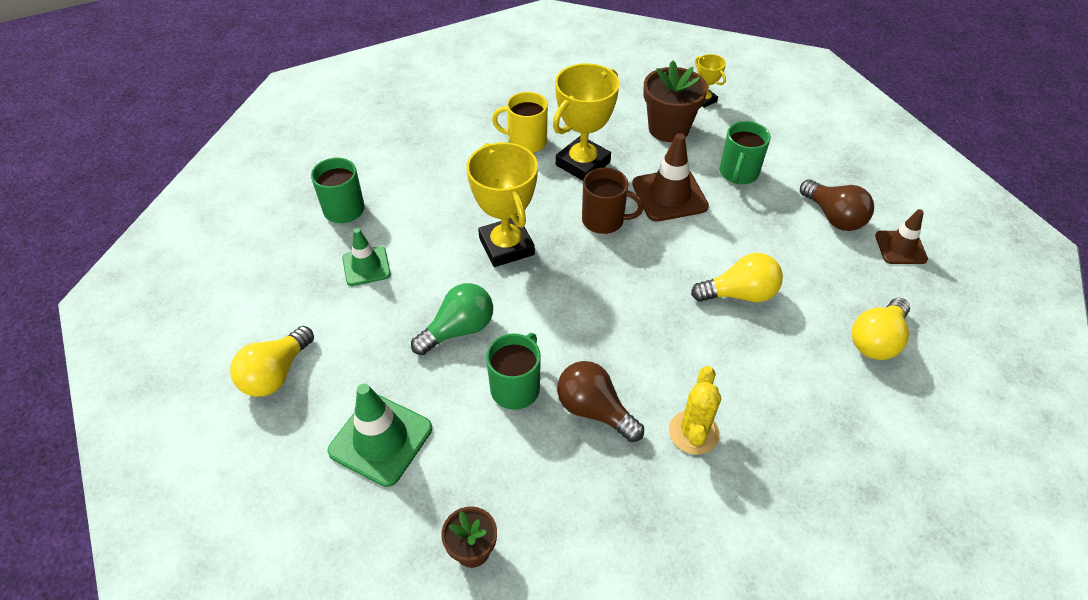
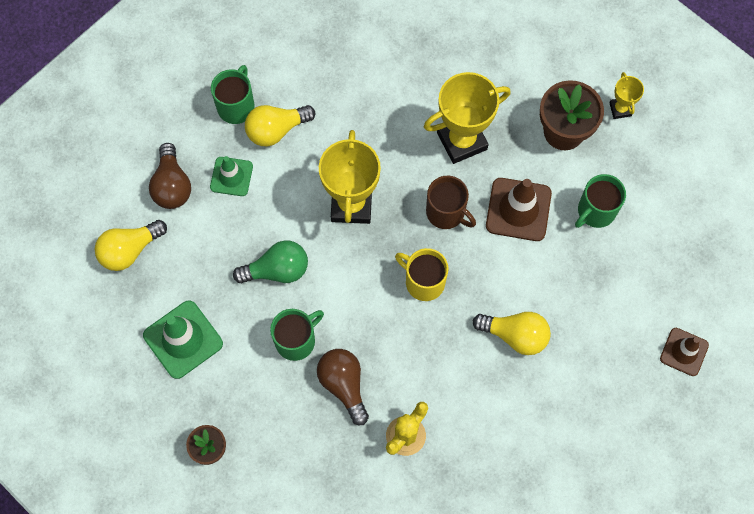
camera: 25 degrees right, 20 degrees up
yellow mug [492,92,548,153] -> yellow mug moved to [395,248,448,301]
brown light bulb [800,179,874,231] -> brown light bulb moved to [149,143,191,209]
yellow light bulb [852,298,910,360] -> yellow light bulb moved to [245,105,315,146]

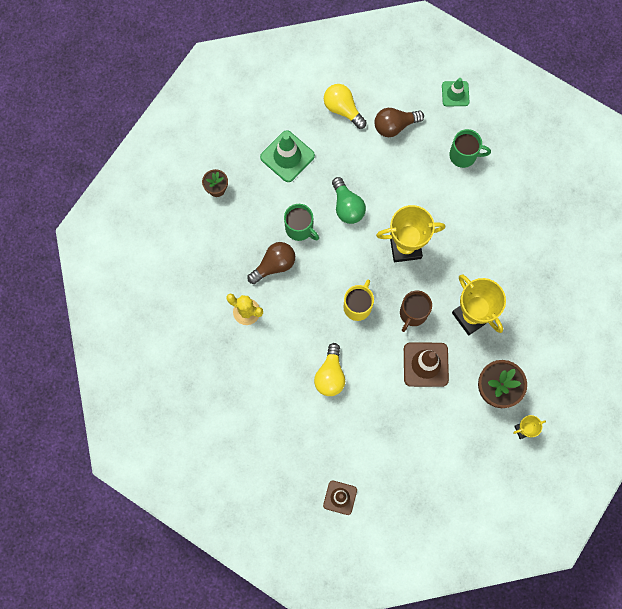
camera: 80 degrees right, 5 degrees up
green traffic cone [210,156,253,196] -> green traffic cone moved to [442,78,469,106]
yellow light bulb [245,105,315,146] -> none
green mug [575,174,626,228] -> none

